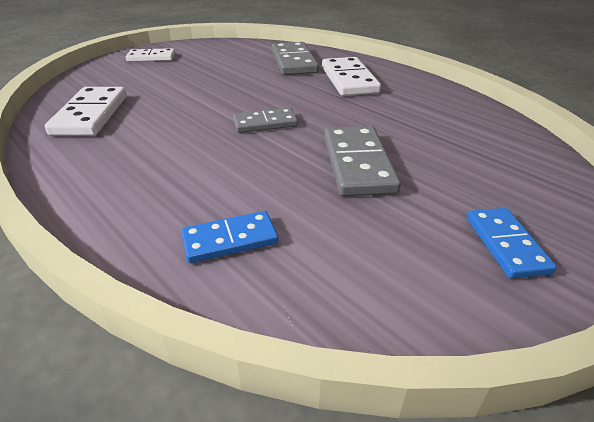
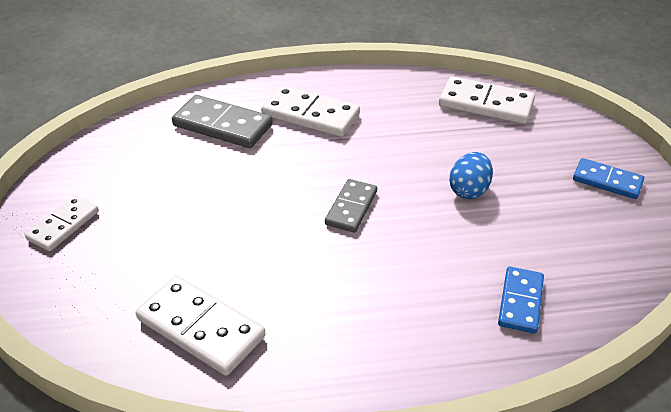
camera: 55 degrees left, 5 degrees up
grey domino [324,126,401,196] -> blue egg [449,152,493,199]
none -> white domino [439,76,535,124]

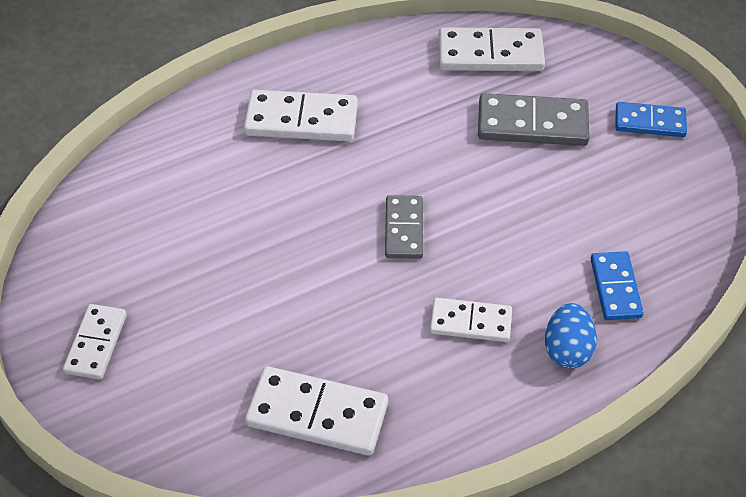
camera: 20 degrees left, 10 degrees up
grey domino [172,95,273,148] -> grey domino moved to [478,93,590,146]
blue egg [449,152,493,199] -> blue egg moved to [545,303,597,368]
none -> white domino [430,298,512,342]

